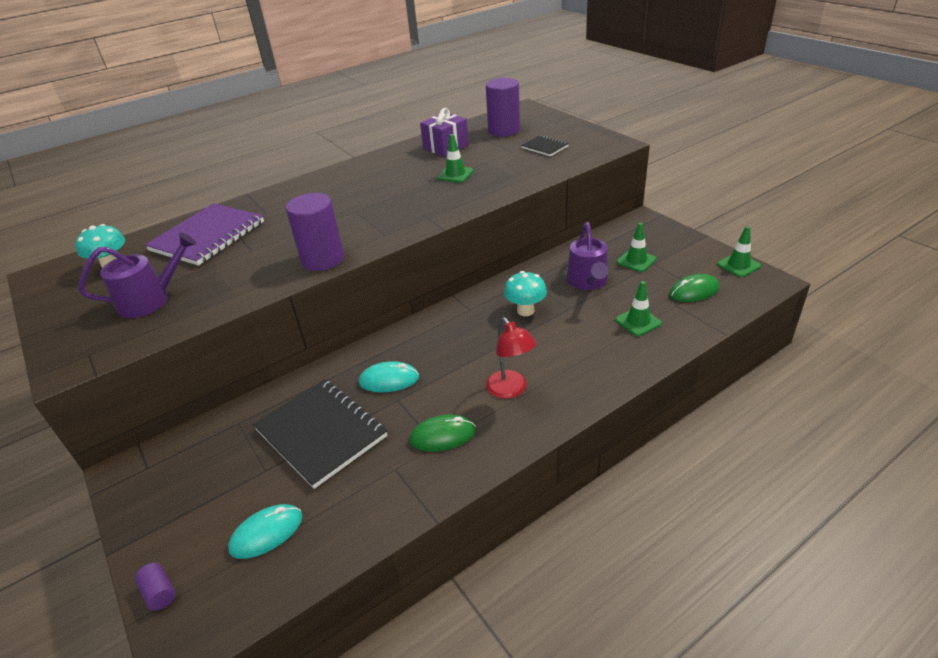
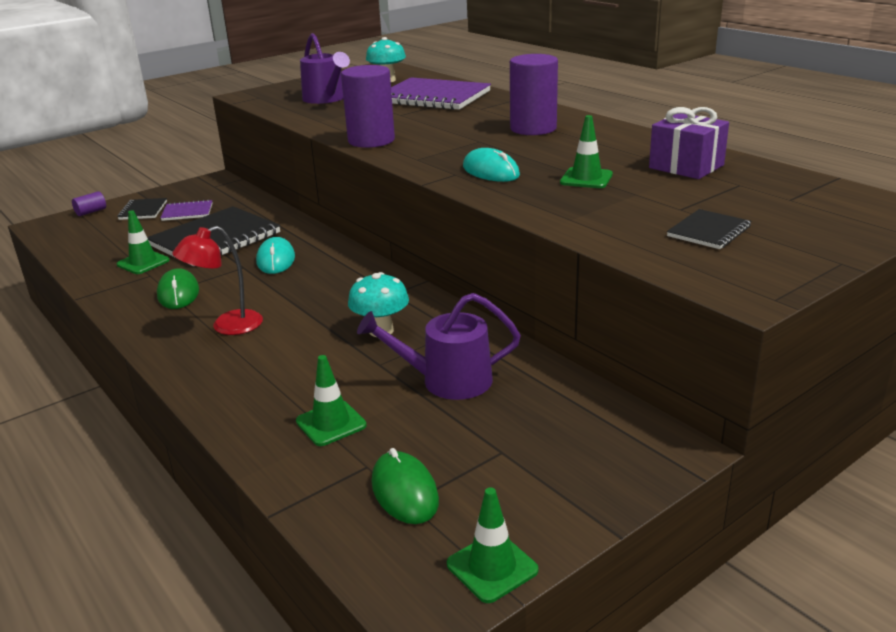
camera: 85 degrees right, 10 degrees down
turquoise mouse [228,504,303,559] -> turquoise mouse moved to [463,148,520,182]
purple cylinder [486,78,520,137] -> purple cylinder moved to [510,54,558,135]
green traffic cone [617,223,657,272] -> green traffic cone moved to [117,210,170,274]
none -> black notebook [117,198,167,220]
none -> purple notebook [161,199,213,221]

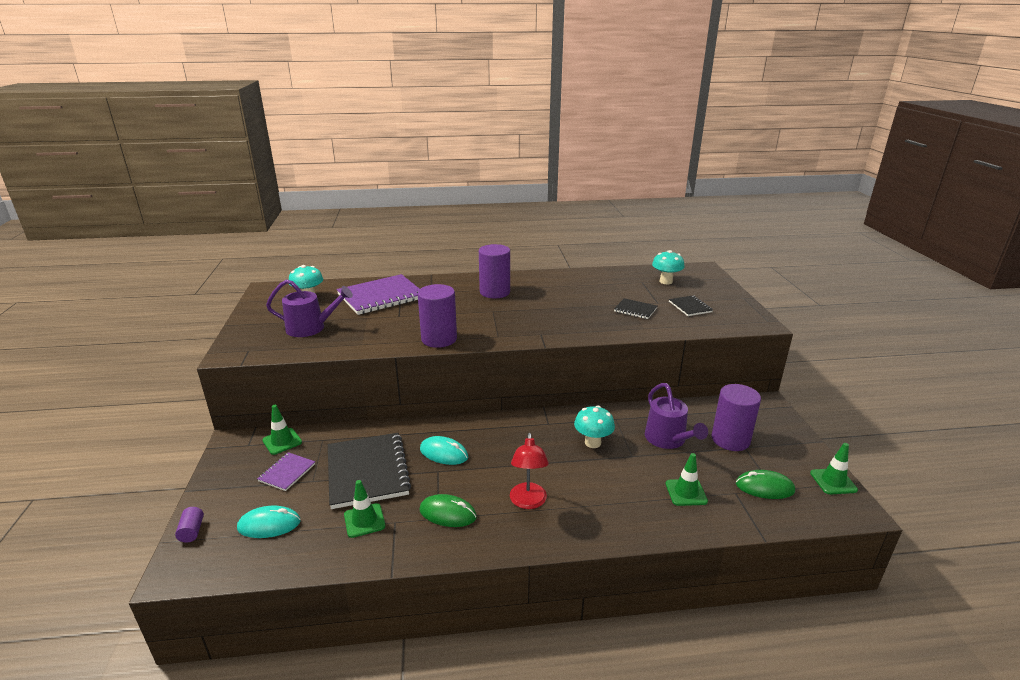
camera: 60 degrees left, 0 degrees up
black notebook [117,198,167,220] -> black notebook moved to [614,298,657,319]
purple watering can [357,293,521,400] -> purple watering can turned 45 degrees counterclockwise [645,383,708,449]
turquoise mouse [463,148,520,182] -> turquoise mouse moved to [237,506,301,538]
green traffic cone [560,115,613,188] -> green traffic cone moved to [262,405,302,455]
purple gift [649,107,729,179] -> none
none -> turquoise mushroom [652,250,685,284]
none -> purple cylinder [712,384,761,451]

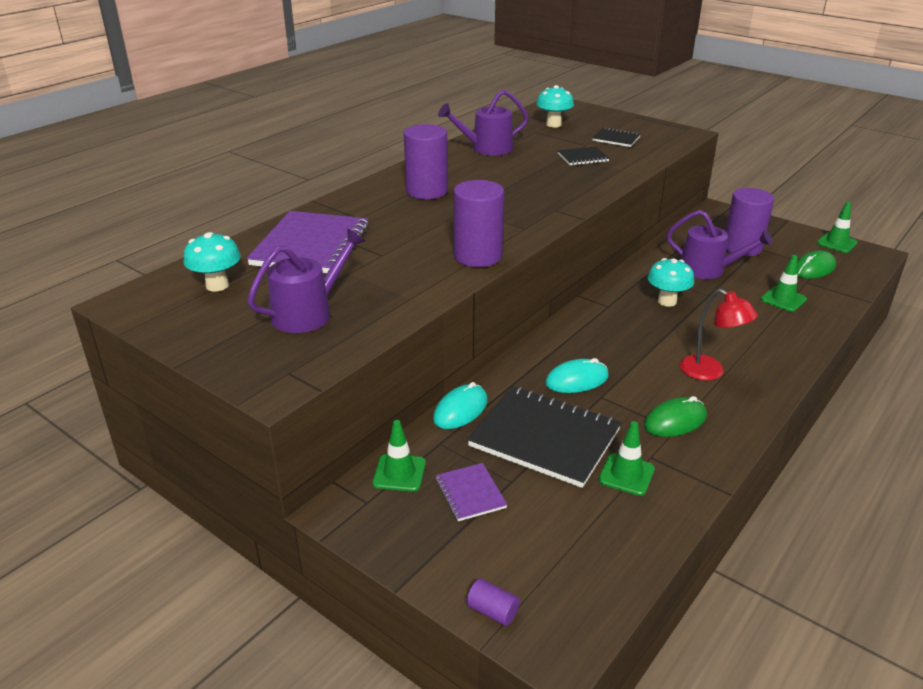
camera: 45 degrees left, 5 degrees up
turquoise mouse [237,506,301,538] -> turquoise mouse moved to [433,382,488,429]
none -> purple watering can [438,90,529,156]

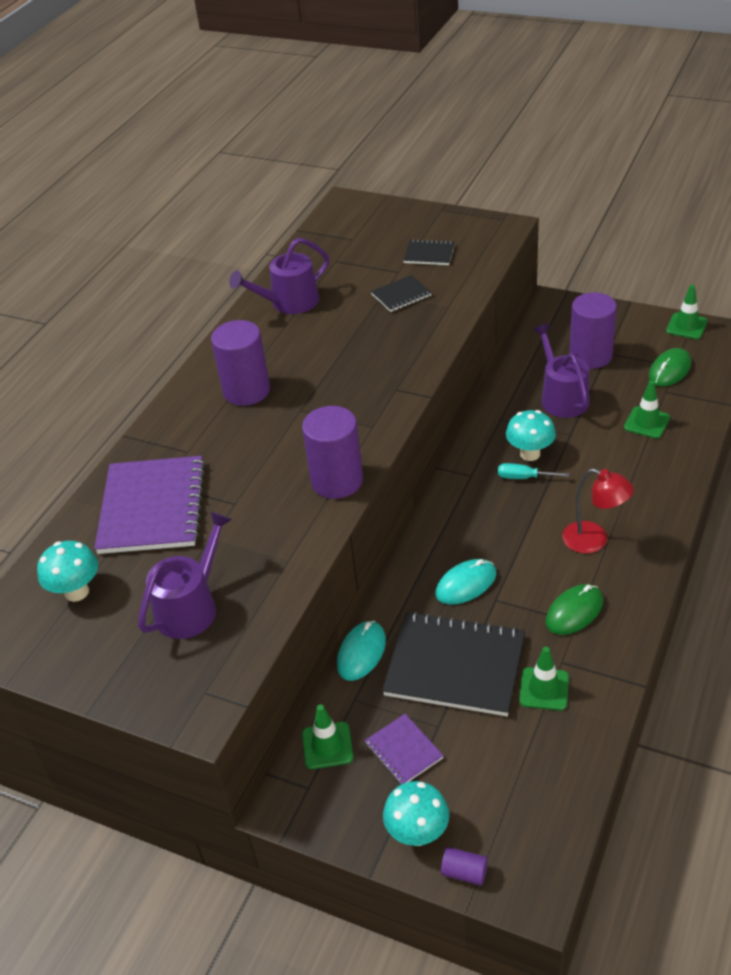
camera: 10 degrees left, 10 degrees up
turquoise mushroom [536,85,574,128] -> turquoise mushroom moved to [383,781,449,846]
purple watering can [666,210,773,279] -> purple watering can turned 120 degrees counterclockwise [533,323,590,418]
none -> turquoise screwdriver [498,463,569,479]

